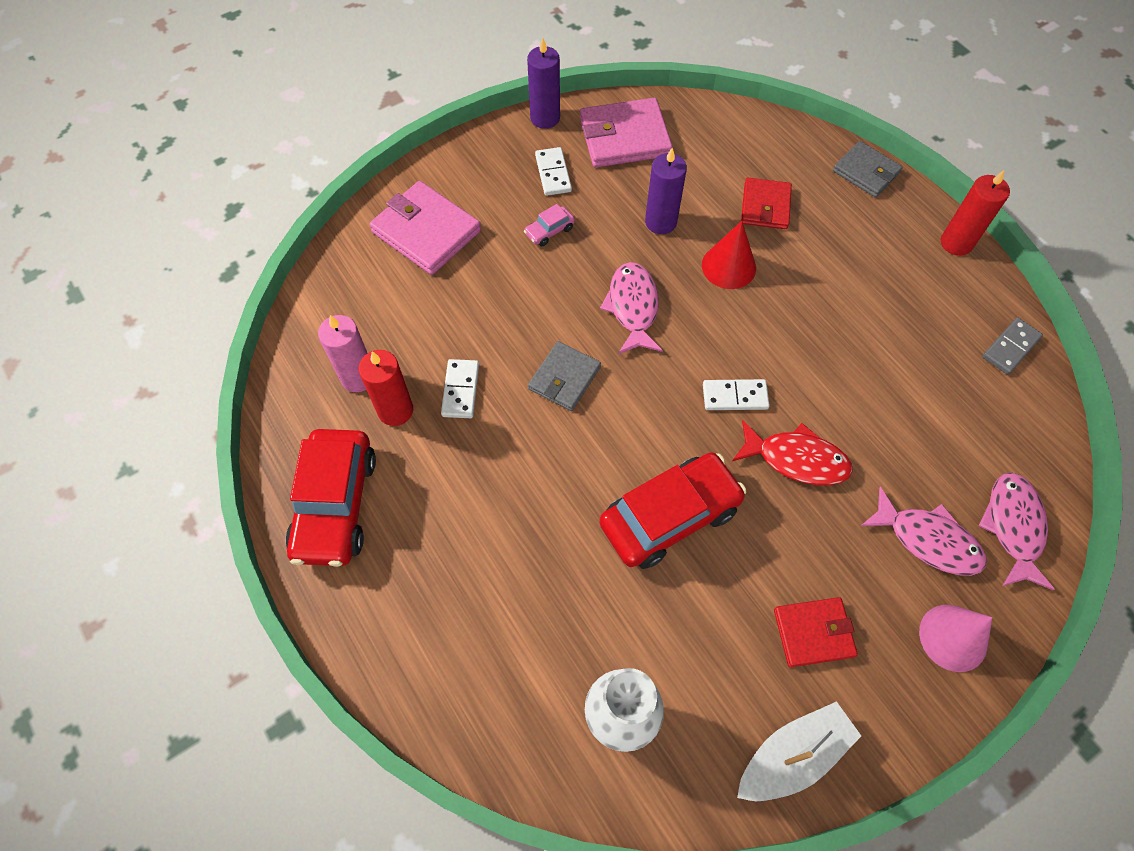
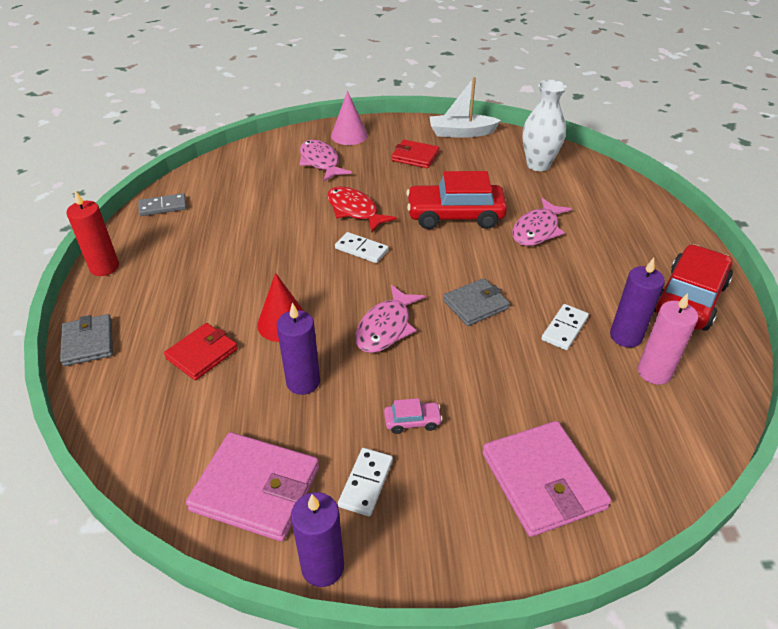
camera: 150 degrees left, 20 degrees down
red candle [358,350,413,426] -> purple candle [610,258,665,348]
pink fish [979,473,1055,590] -> pink fish moved to [512,198,572,246]

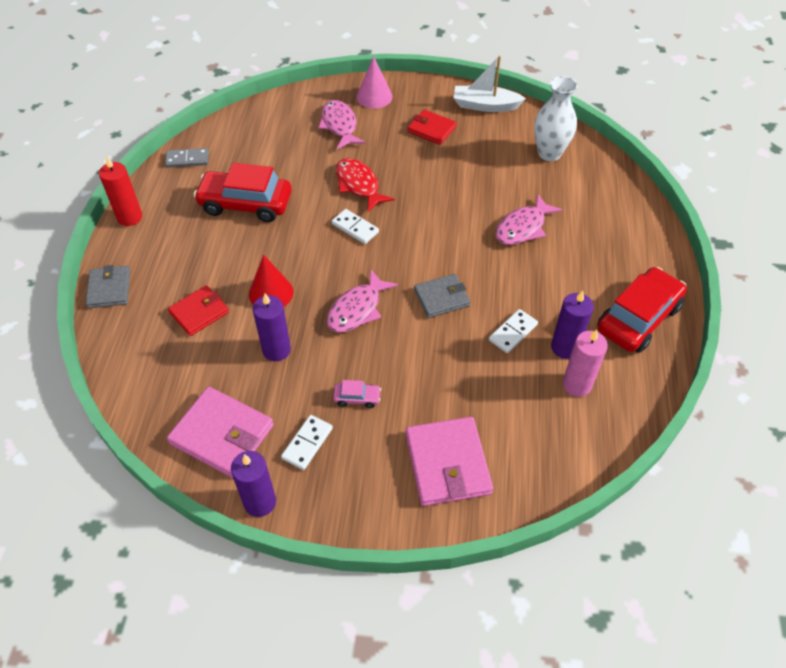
camera: 10 degrees right, 10 degrees up
red car [406,171,507,229] -> red car moved to [193,163,292,222]

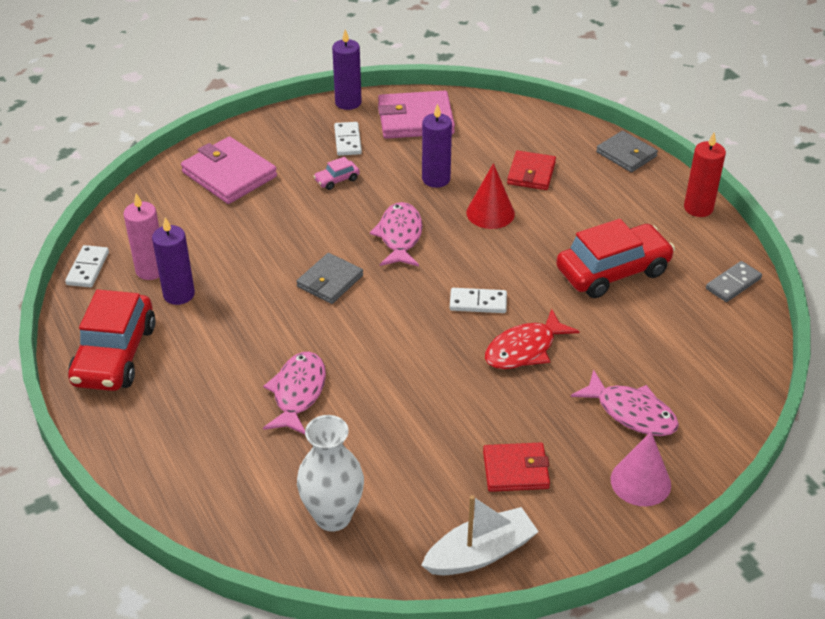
camera: 145 degrees right, 10 degrees down
red fish [336,158,394,212] -> red fish turned 120 degrees clockwise [485,309,579,369]
white domino [489,309,538,353] -> white domino moved to [65,245,109,287]

